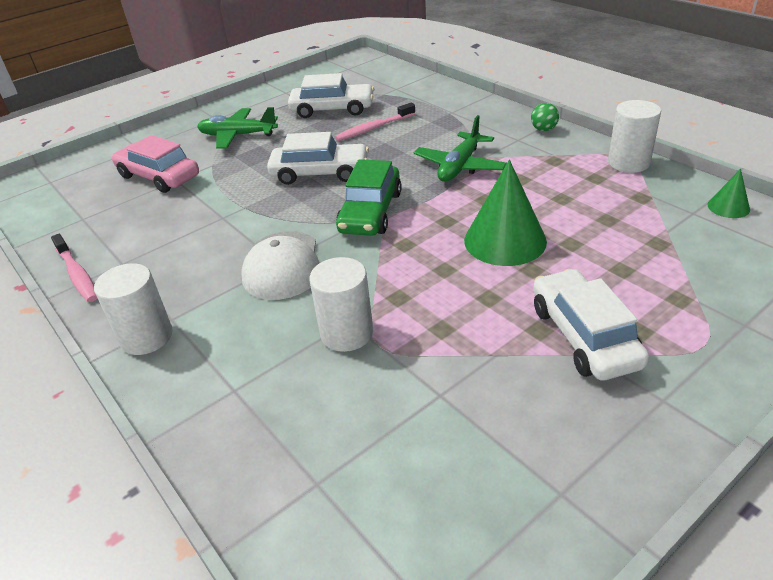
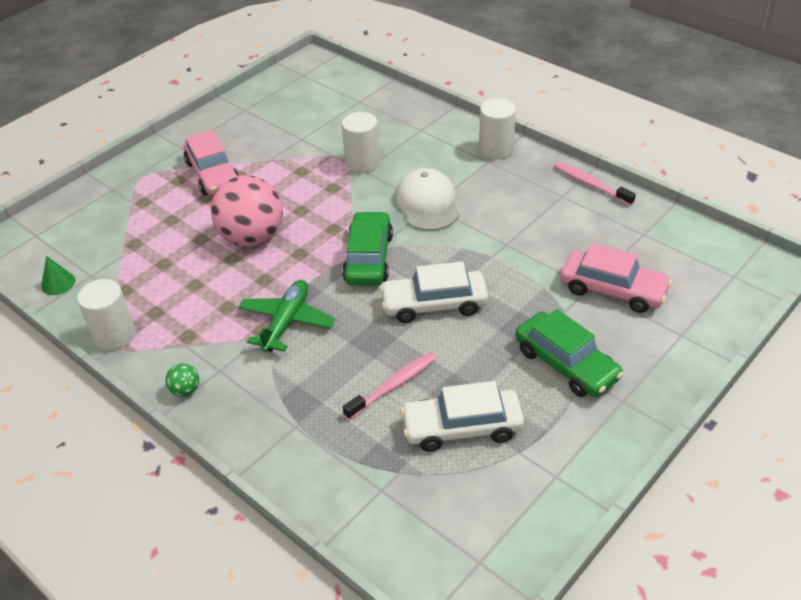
camera: 170 degrees right, 5 degrees up
green plane [197,107,278,149] -> green car [516,309,624,397]
green cone [464,160,547,266] -> pink ball [211,175,283,246]
white car [533,269,649,381] -> pink car [184,130,239,195]

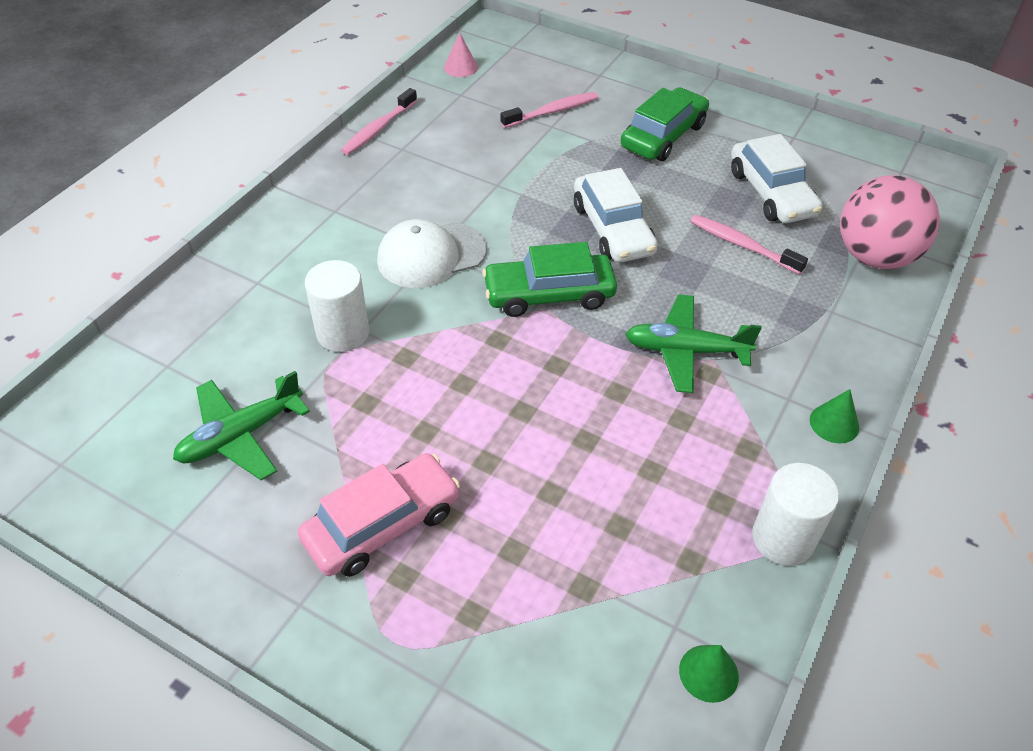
camera: 105 degrees left, 5 degrees up
green ball [166,363,199,397] -> green cone [810,389,859,444]
pink ball [211,175,283,246] -> pink ball moved to [840,175,940,269]
white cylinder [479,98,516,160] -> none
pink car [560,243,672,313] -> pink toothbrush [500,92,598,128]
none -> green plane [173,371,310,480]
none -> pink cone [444,32,478,77]

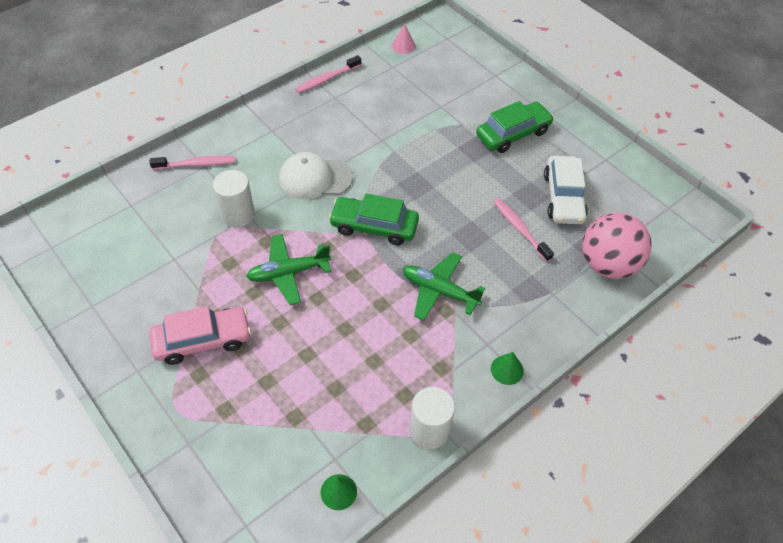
camera: 20 degrees right, 5 degrees up
green plane [173,371,310,480] -> green plane moved to [246,234,331,305]
pink toothbrush [500,92,598,128] -> pink toothbrush moved to [150,156,236,170]
white car [574,168,658,262] -> none

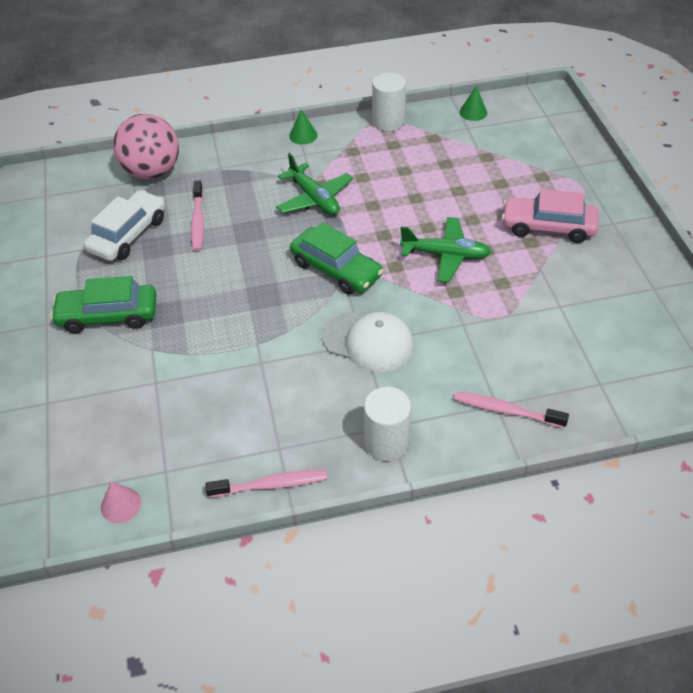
camera: 150 degrees left, 5 degrees down
white cylinder [213,170,255,227] -> white cylinder moved to [364,387,411,461]

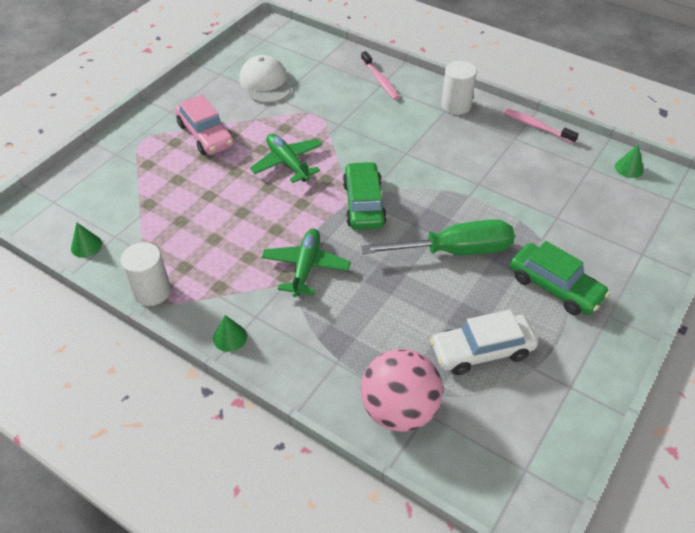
camera: 135 degrees left, 0 degrees up
pink cone [101,481,141,523] -> green cone [615,144,644,178]
pink toothbrush [191,180,204,251] -> none
white cap [323,311,414,372] -> white cap moved to [239,55,291,103]
none -> green screwdriver [361,219,515,255]

